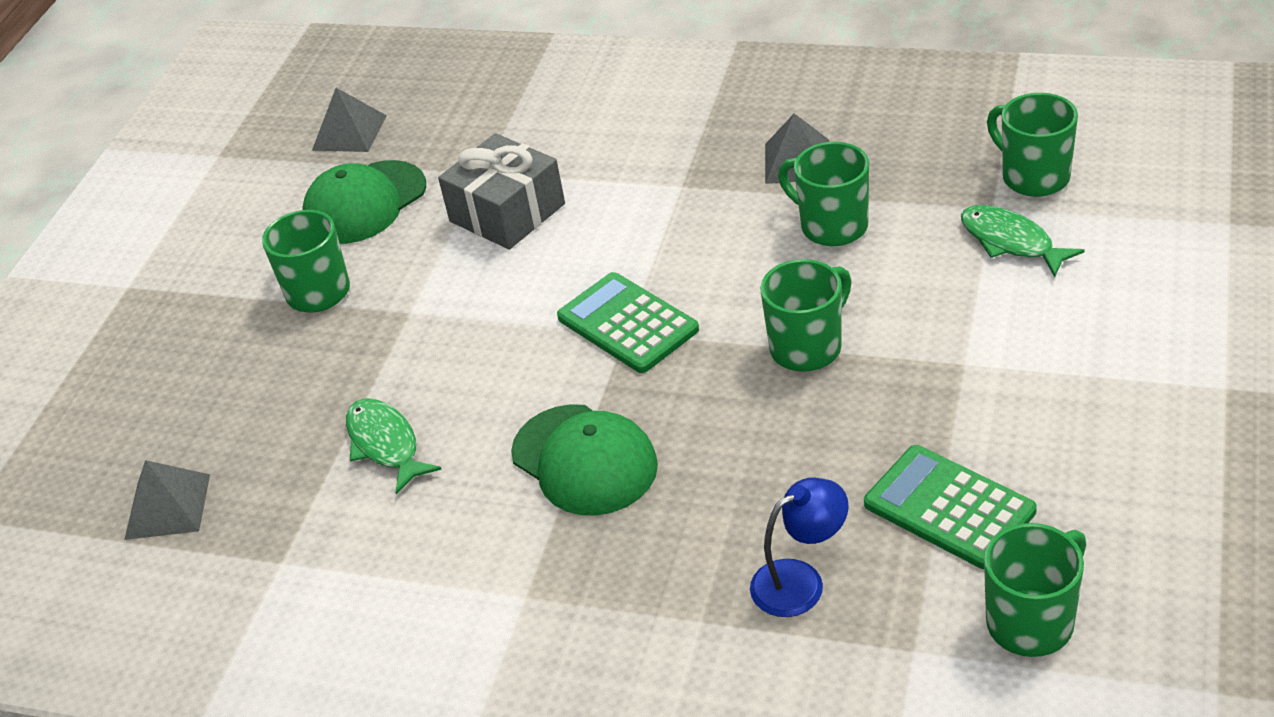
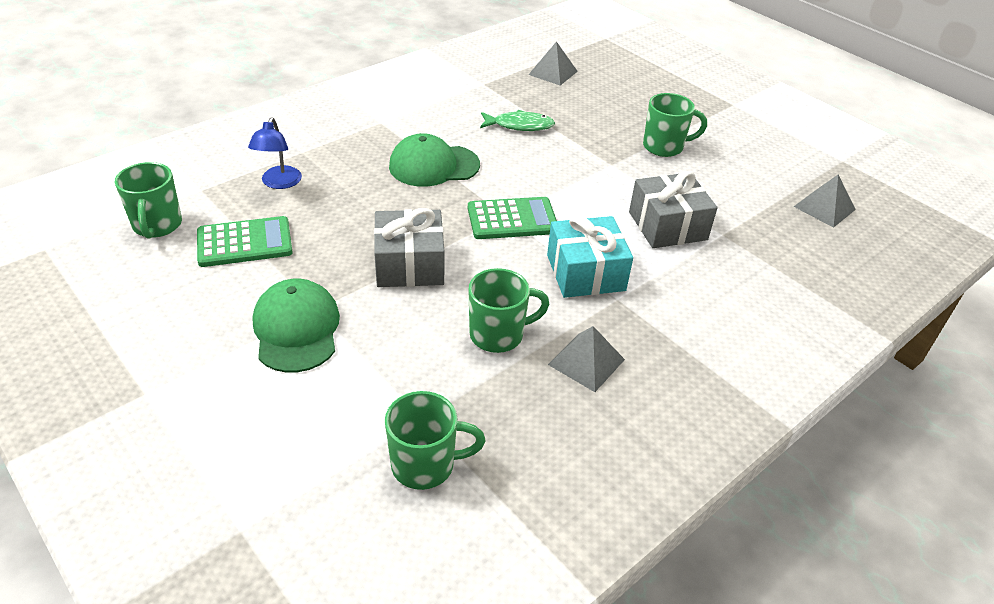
camera: 115 degrees right, 0 degrees up
green cap [303,160,426,244] -> green cap moved to [253,279,340,373]
green mug [760,259,852,372] -> grey gift [374,208,444,287]
green fish [961,205,1085,277] -> none
none -> turquoise gift [547,214,633,298]

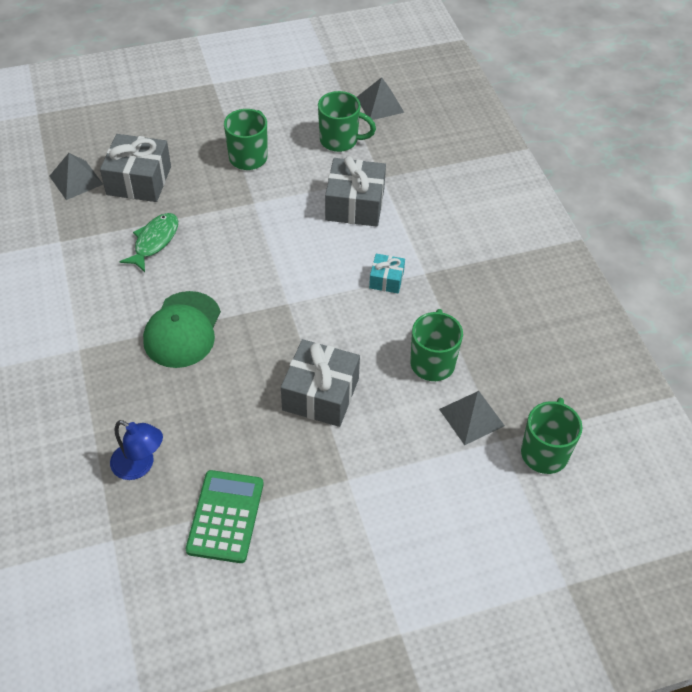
camera: 65 degrees left, 10 degrees up
green mug [115,162,182,239] -> green mug moved to [318,91,376,152]
green cap [253,279,340,373] -> none
green calculator [468,197,557,239] -> none
turquoise gift [547,214,633,298] -> turquoise gift [369,254,405,293], size x0.53
grey pyramid [548,326,625,392] -> grey pyramid moved to [439,391,505,445]
none -> grey gift [100,134,171,202]

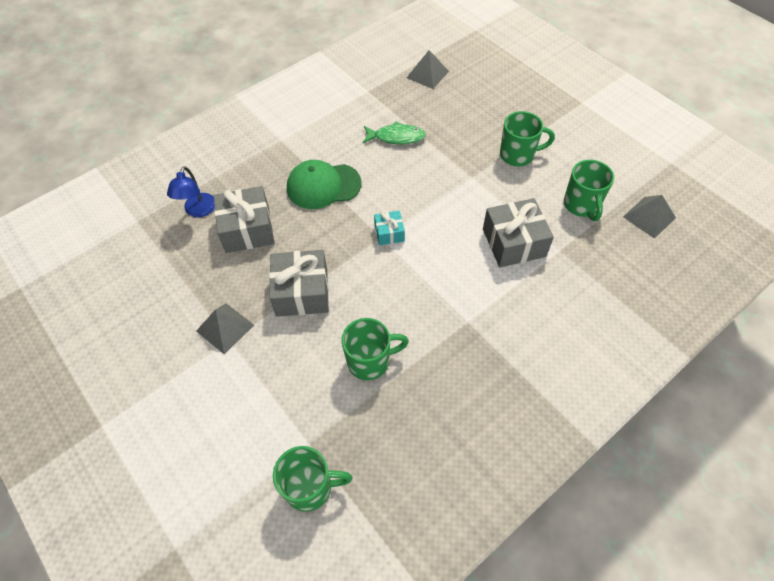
camera: 70 degrees right, 5 degrees up
grey gift [100,134,171,202] -> grey gift moved to [213,186,275,253]
green calculator [186,470,264,563] -> none
turquoise gift [369,254,405,293] -> turquoise gift moved to [374,211,405,245]
grey pyramid [439,391,505,445] -> grey pyramid moved to [196,303,254,354]

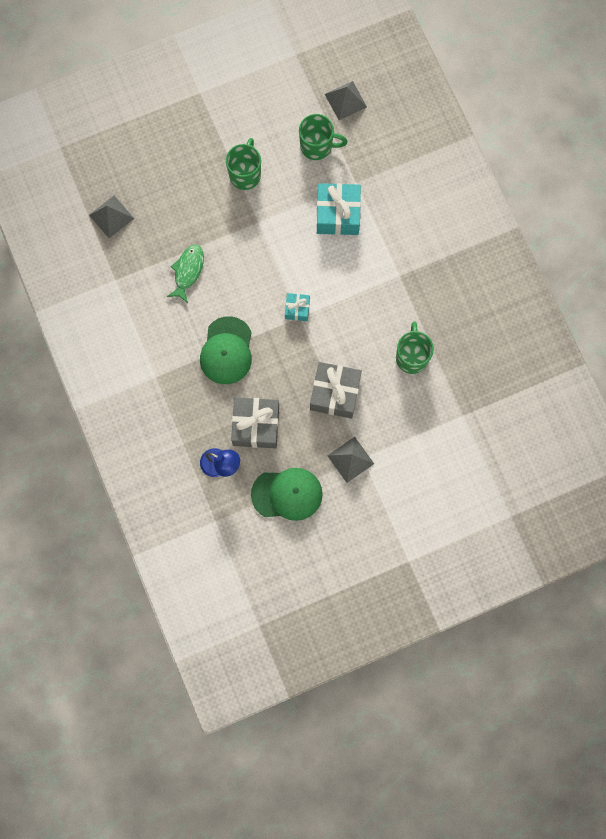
camera: 75 degrees left, 20 degrees up
green mug [273,446,353,512] -> none
grey gift [483,198,554,268] -> turquoise gift [317,183,361,235]
none -> green cap [251,468,323,521]

